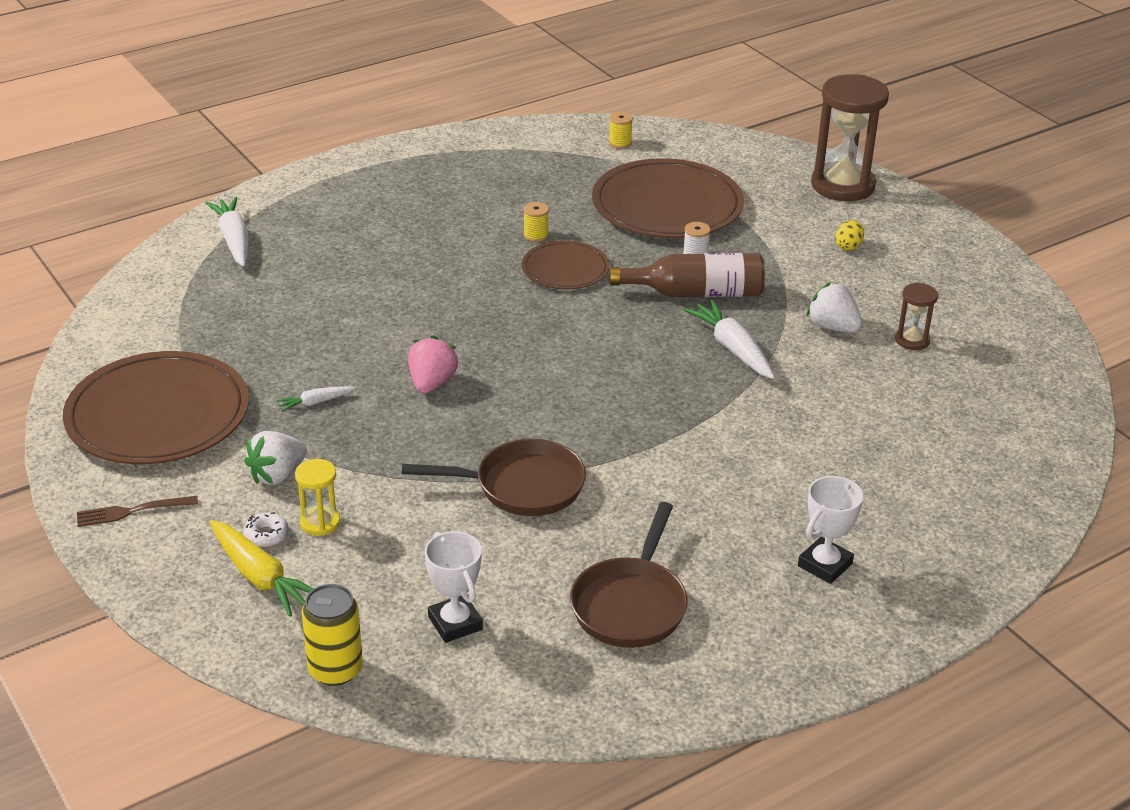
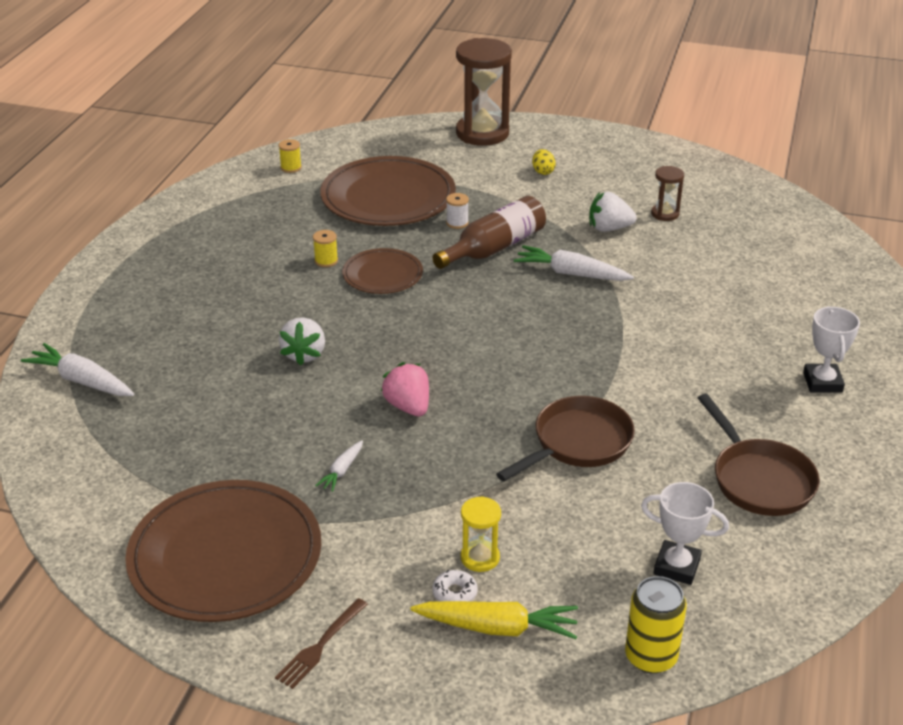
camera: 40 degrees left, 0 degrees up
white strawberry [244,431,307,485] -> white strawberry moved to [279,317,325,366]

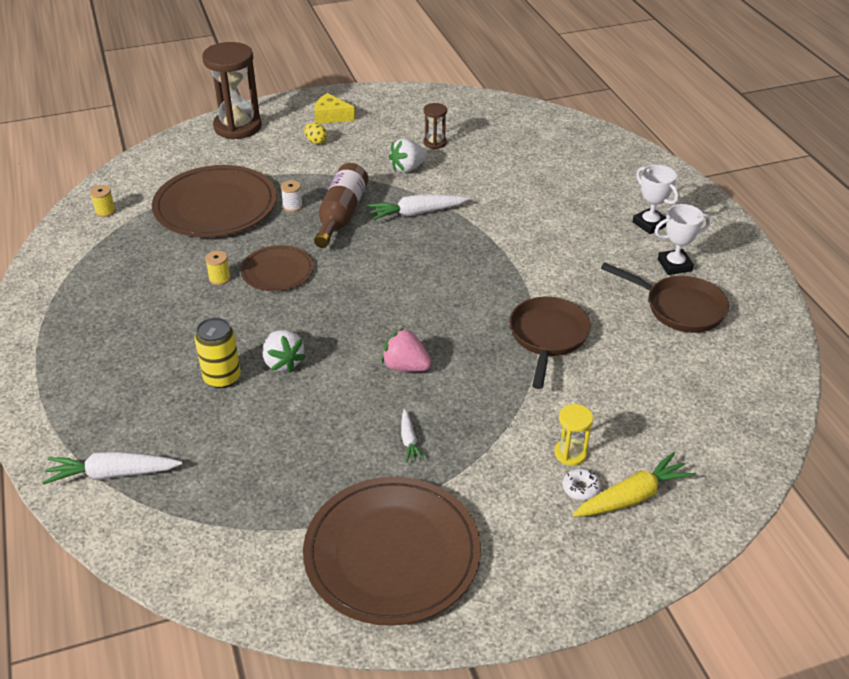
camera: 35 degrees left, 5 degrees up
brown fork [275,598,368,689] -> none
yellow can [625,576,687,674] -> yellow can moved to [194,317,241,388]
white trophy [641,482,729,585] -> white trophy moved to [655,204,711,275]
none -> yellow cheese [314,93,355,124]

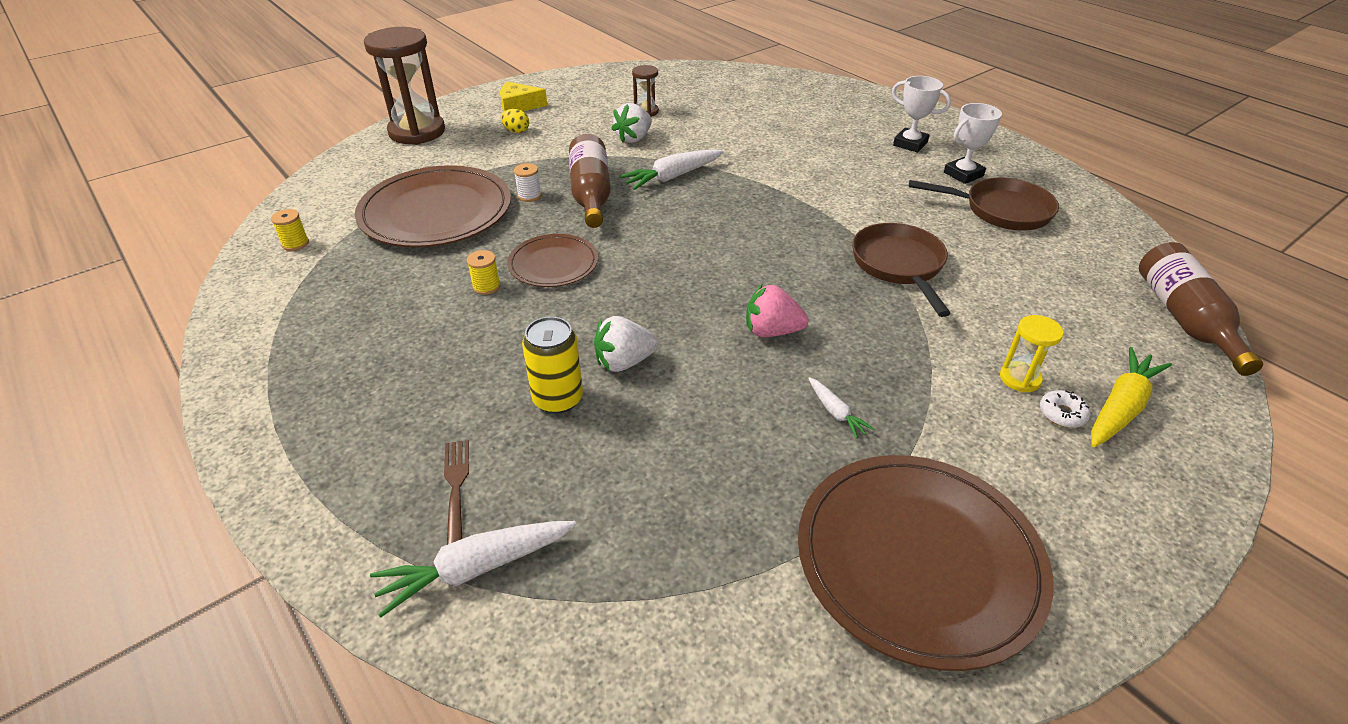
camera: 20 degrees left, 0 degrees up
white strawberry [262,330,306,373] -> white strawberry turned 120 degrees clockwise [594,316,658,372]
none -> brown fork [444,440,469,545]
none -> brown bottle [1139,242,1263,376]

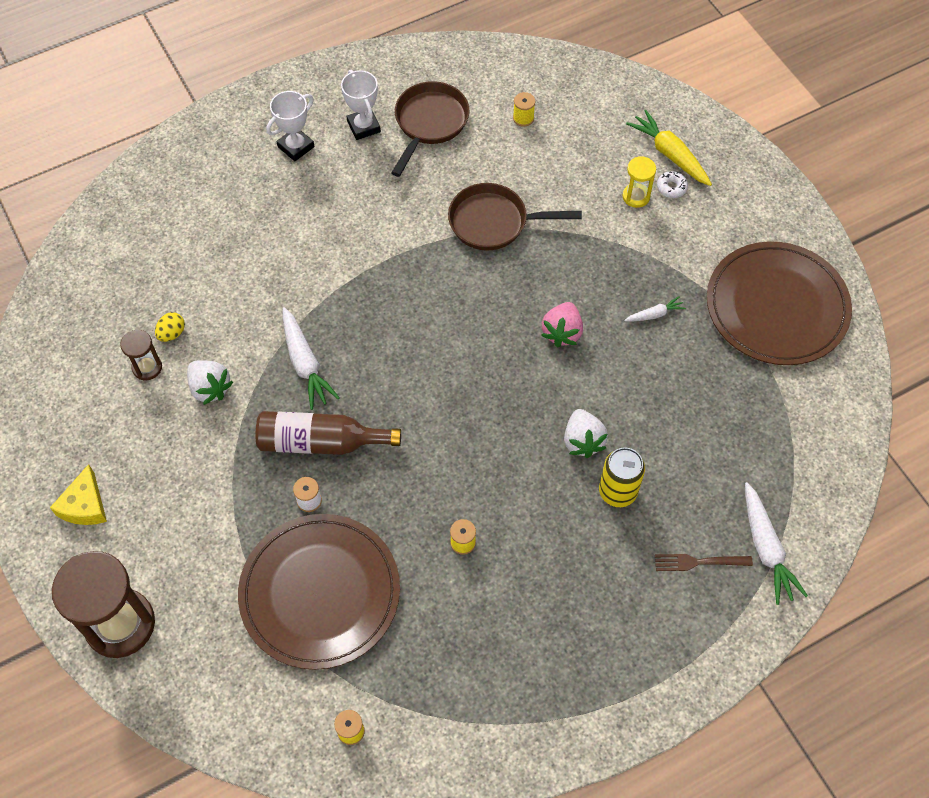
camera: 80 degrees left, 20 degrees up
yellow egg [501,109,529,133] -> yellow egg moved to [155,312,185,342]
brown plate [507,234,598,287] -> none
brown bottle [1139,242,1263,376] -> none
none -> yellow spool [513,92,535,127]

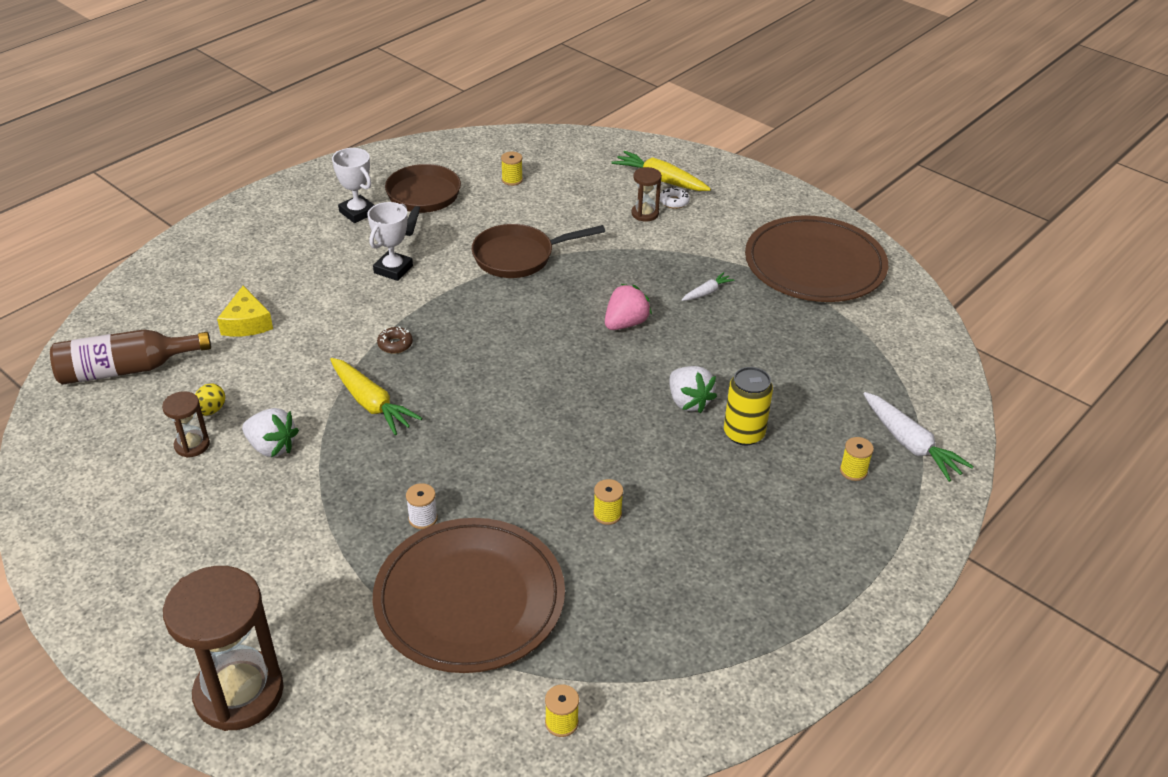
camera: 20 degrees left, 20 degrees down
yellow cheese [50,464,107,525] -> yellow cheese moved to [217,286,273,336]
brown bottle [256,411,401,455] -> brown bottle moved to [50,329,211,385]
white trophy [266,91,314,161] -> white trophy moved to [368,202,413,281]
white carrot [283,307,340,410] -> yellow carrot [330,358,422,435]
pink strawberry [541,302,583,348] -> pink strawberry turned 135 degrees counterclockwise [605,284,652,330]
yellow hourglass [622,156,656,208] -> brown hourglass [631,167,662,222]
brown fork [655,554,753,571] -> yellow spool [840,437,874,481]
none -> brown donut [377,327,413,354]

